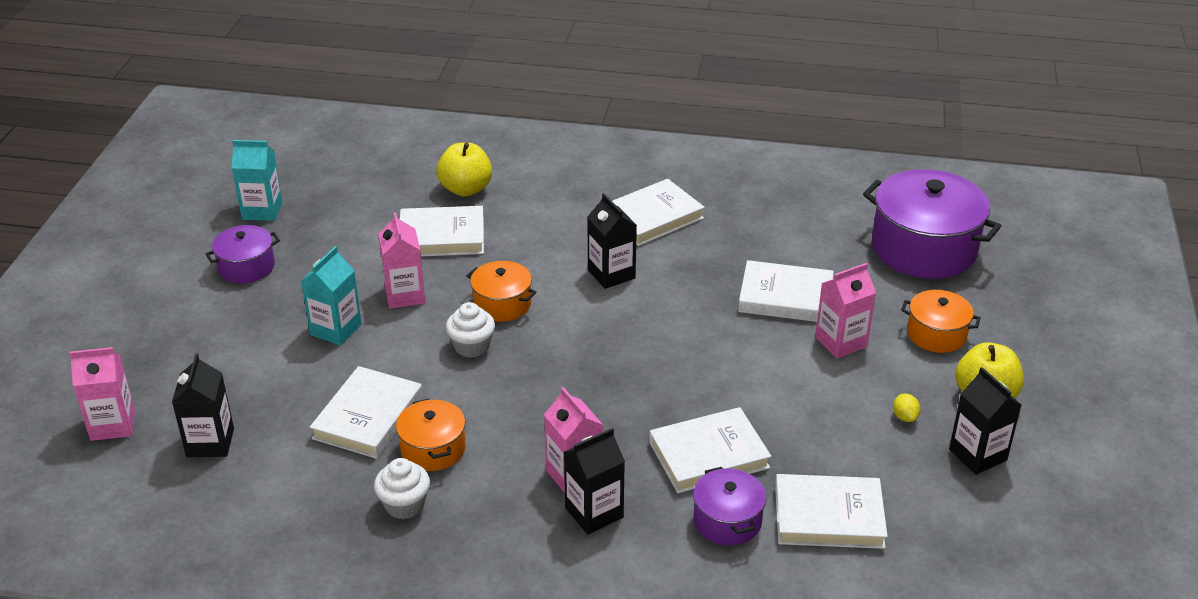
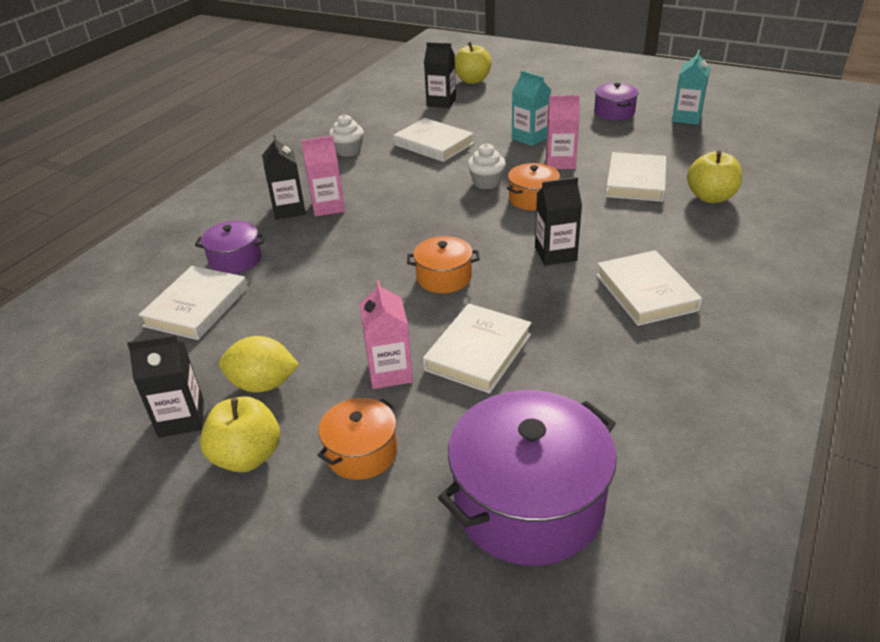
camera: 110 degrees right, 0 degrees up
pink carton [69,347,135,441] -> yellow apple [455,42,492,84]
orange pot [396,399,466,471] -> orange pot moved to [407,236,480,293]
white book [649,407,771,493] -> none
yellow lemon [893,394,921,422] -> yellow lemon [219,336,299,393], size x2.08

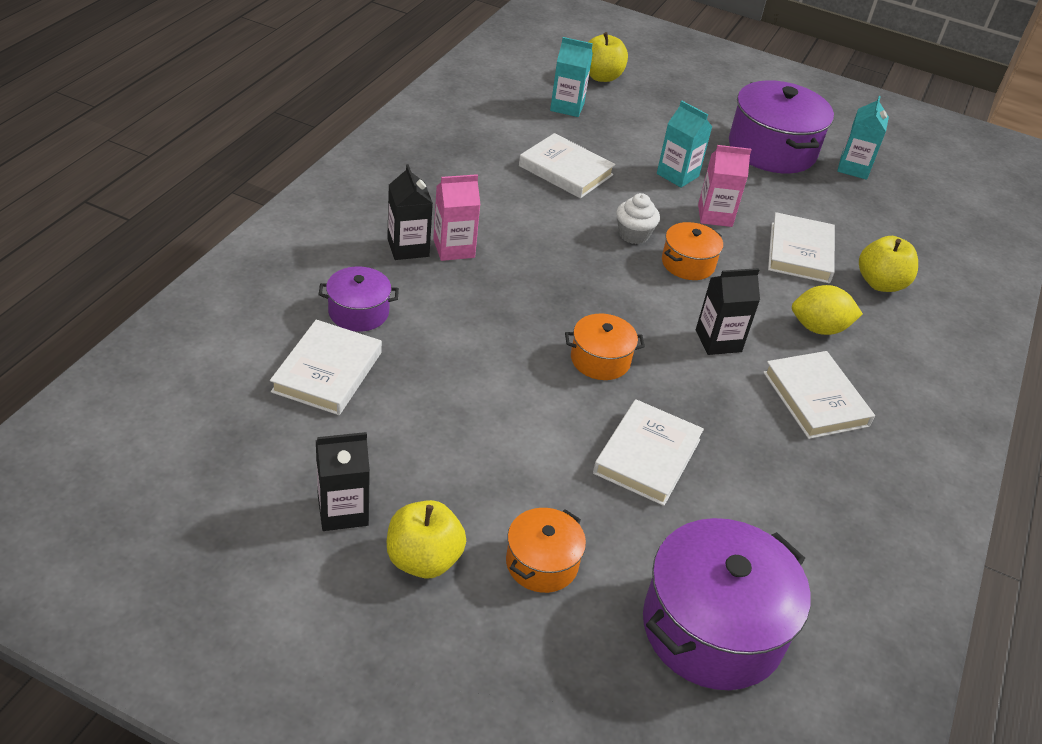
camera: 10 degrees left, 5 degrees up
yellow lemon [219,336,299,393] -> yellow lemon moved to [792,285,863,335]
white cupcake [329,114,364,157] -> none
pink carton [359,280,413,389] -> none
black carton [424,42,456,108] -> turquoise carton [550,37,593,117]
purple pot [594,83,639,120] -> purple pot [729,80,834,173], size x1.91

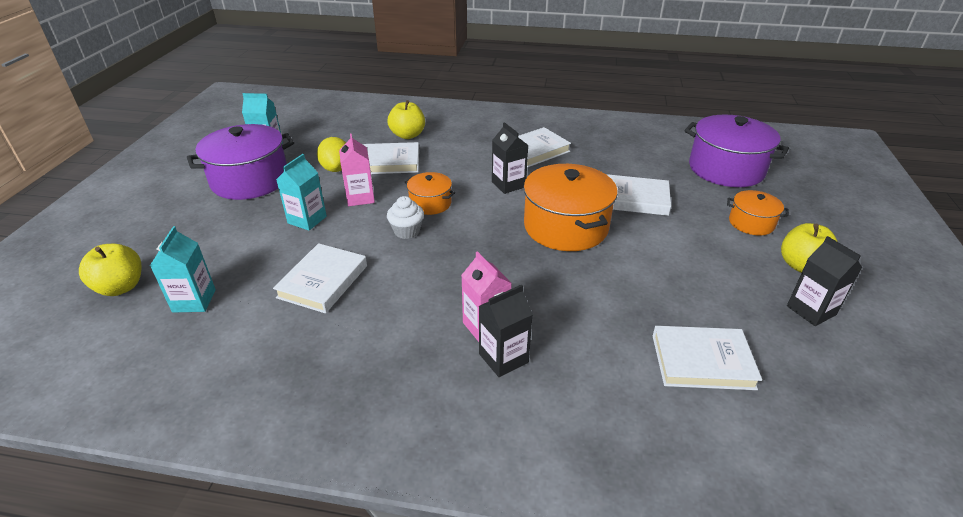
camera: 100 degrees left, 5 degrees down
purple pot [318,267,399,332] -> none
orange pot [565,314,645,380] -> orange pot [523,164,618,251], size x1.91
yellow lemon [792,285,863,335] -> yellow lemon moved to [317,137,346,172]

